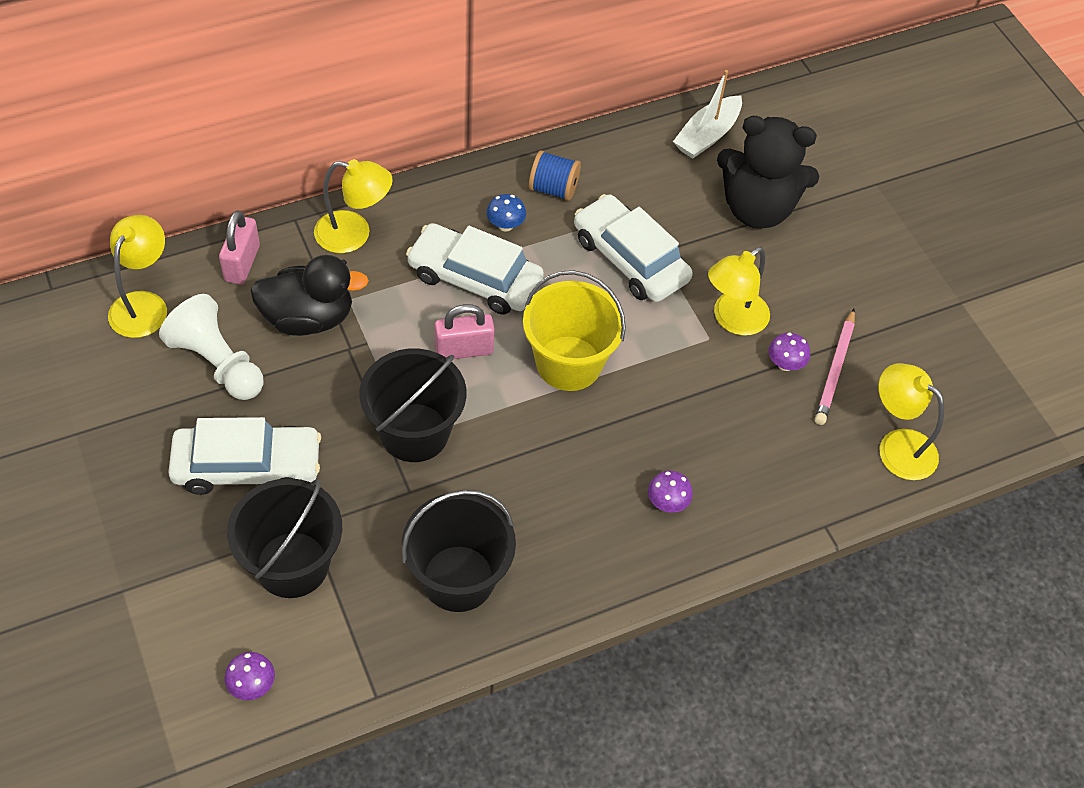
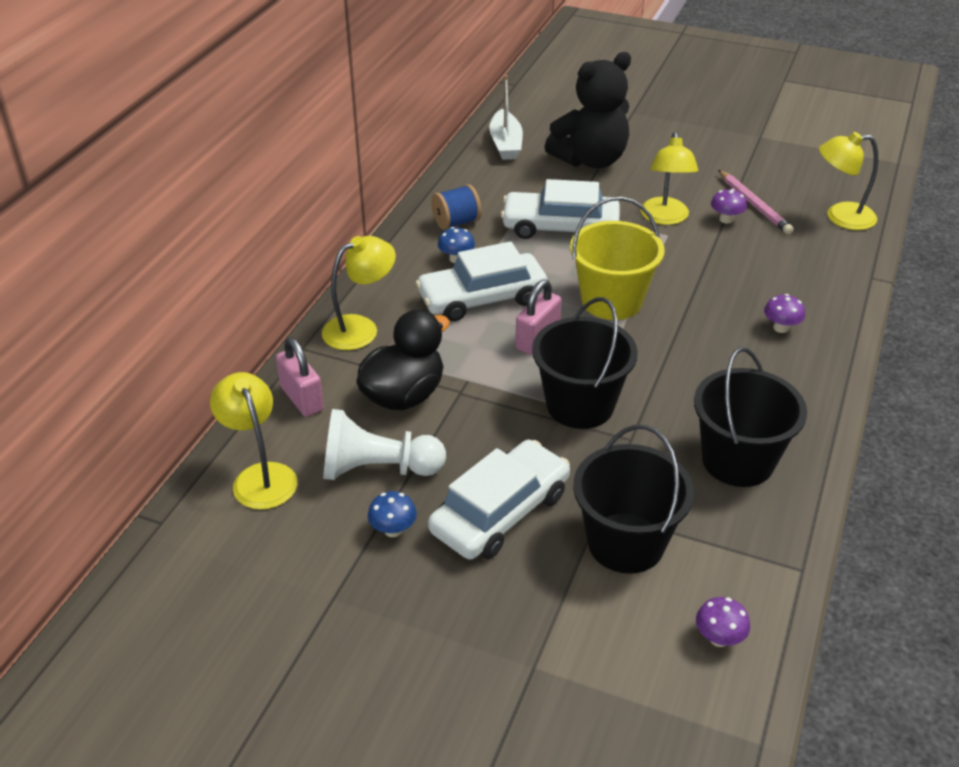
camera: 40 degrees left, 15 degrees down
none -> blue mushroom [368,491,417,537]

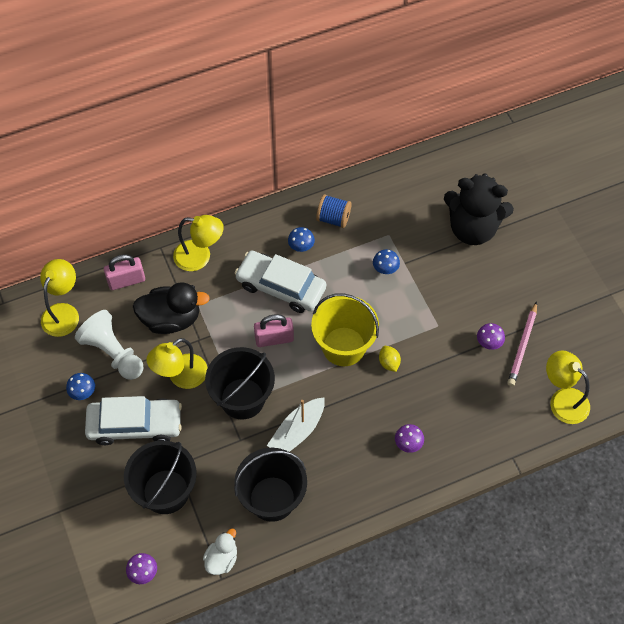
camera: 45 degrees right, 20 degrees up
pink padlock [276,337,324,417] -> pink padlock turned 60 degrees clockwise [104,254,145,290]
white boat [489,75,523,160] -> white boat moved to [267,397,325,452]
white car [501,179,620,239] -> blue mushroom [373,249,400,274]
yellow lamp [640,132,698,225] -> yellow lamp moved to [147,338,208,389]
none -> white duck [203,528,237,575]
none -> yellow lemon [379,346,401,372]

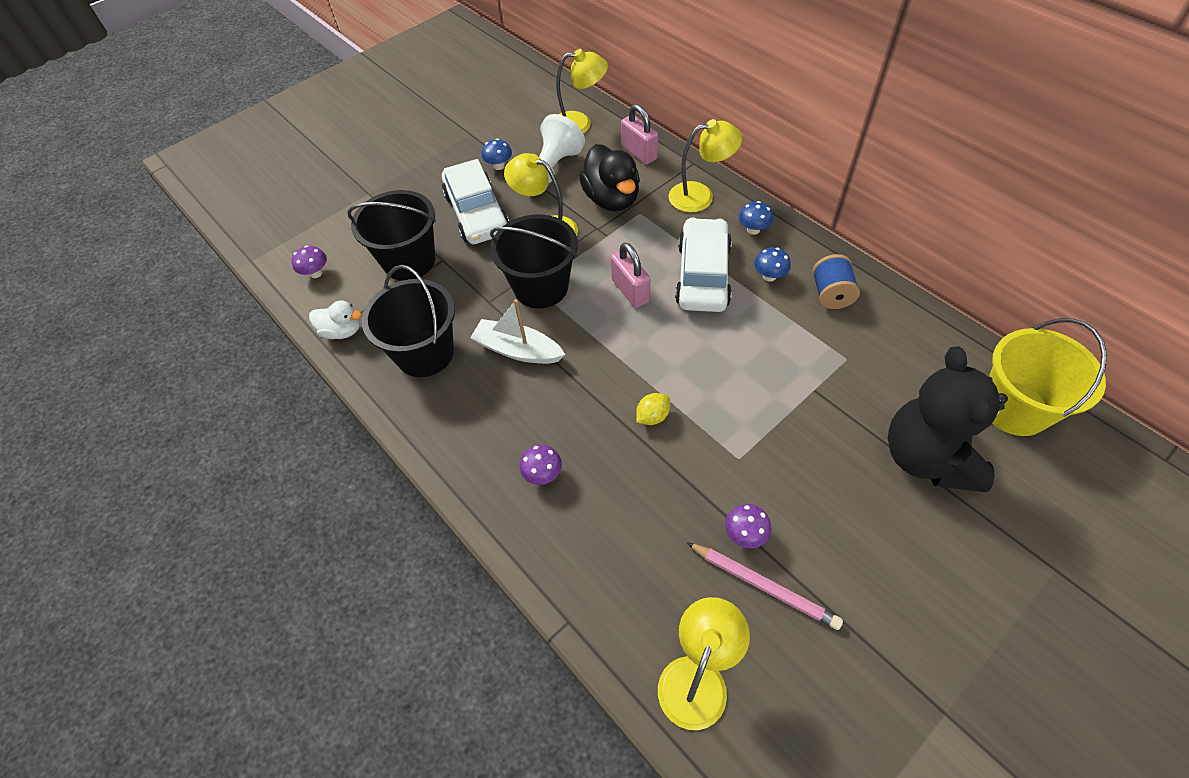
camera: 75 degrees right, 5 degrees down
yellow lamp [173,215,224,271] -> yellow lamp turned 90 degrees counterclockwise [669,119,742,212]
yellow bucket [311,293,379,366] -> yellow bucket moved to [989,318,1107,436]
blue mushroom [373,249,400,274] -> blue mushroom moved to [739,201,773,235]
pink pencil [507,301,537,386] -> pink pencil turned 150 degrees counterclockwise [687,542,843,630]

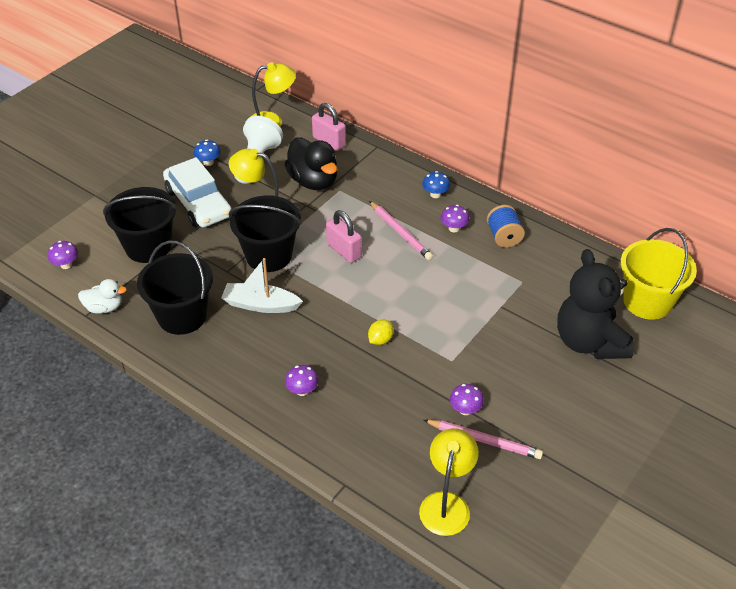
camera: 15 degrees left, 10 degrees down
yellow lamp [669,119,742,212] -> none
white car [675,217,732,312] -> pink pencil [369,201,433,260]
blue mushroom [754,247,791,282] -> purple mushroom [441,205,469,232]

